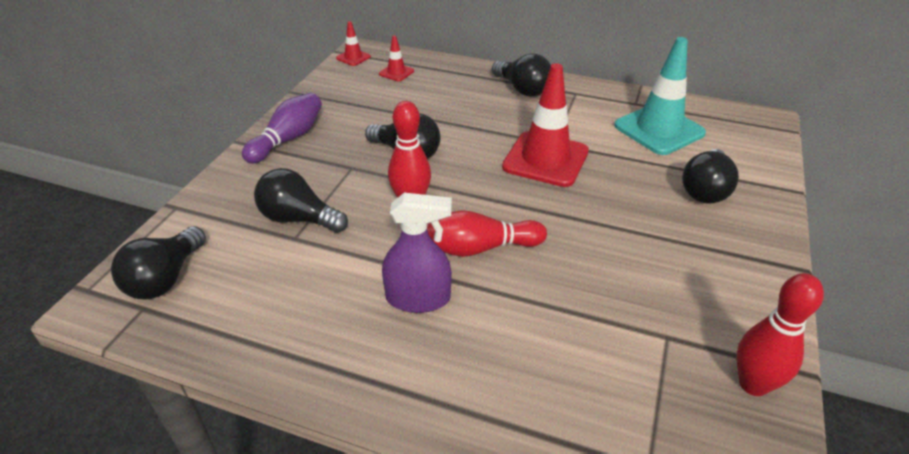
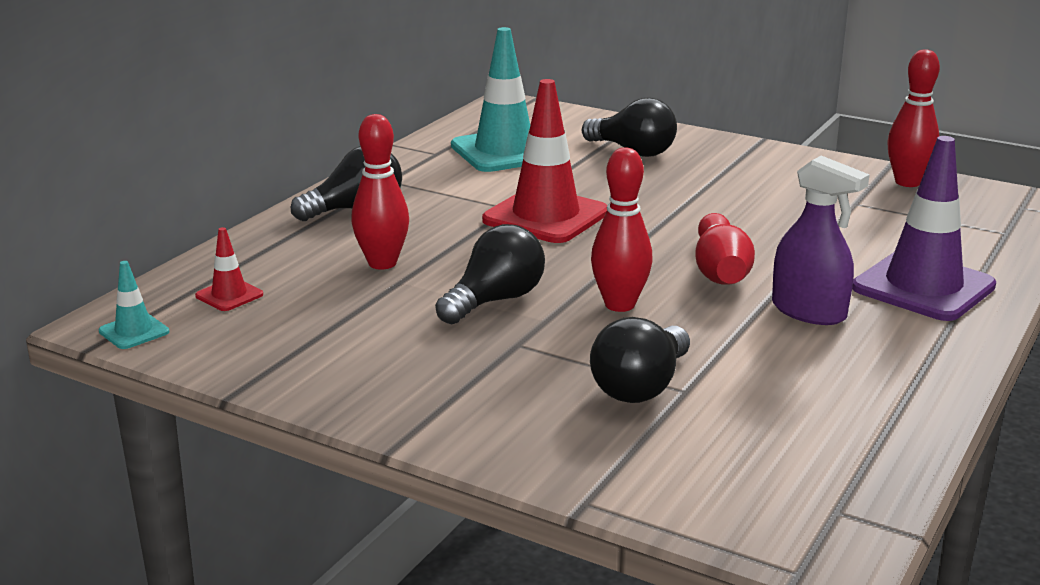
camera: 80 degrees left, 15 degrees down
black light bulb [111,226,206,299] -> none
purple bowling pin [242,93,322,164] -> none
red traffic cone [336,21,371,66] -> turquoise traffic cone [99,261,169,349]
purple spray bottle [382,193,452,313] -> purple spray bottle turned 120 degrees clockwise [772,155,870,325]
none -> red bowling pin [351,114,409,270]
none -> purple traffic cone [852,136,996,321]

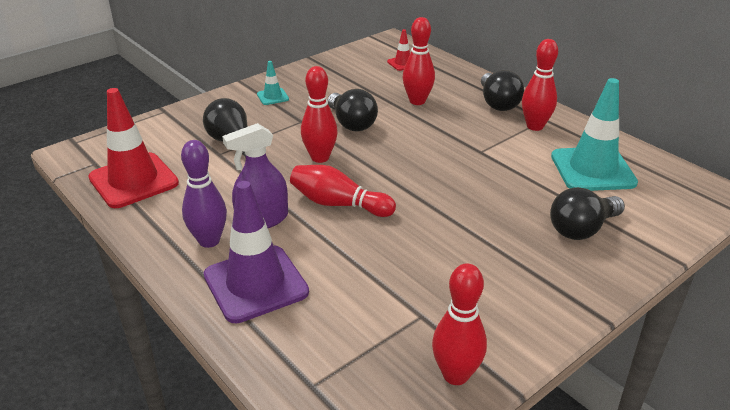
camera: 110 degrees right, 10 degrees up
turquoise traffic cone [99,261,169,349] -> turquoise traffic cone moved to [257,61,289,105]
red traffic cone [482,79,607,243] -> red traffic cone moved to [88,88,179,208]
none -> purple bowling pin [181,140,227,248]
none -> red bowling pin [522,39,558,131]

